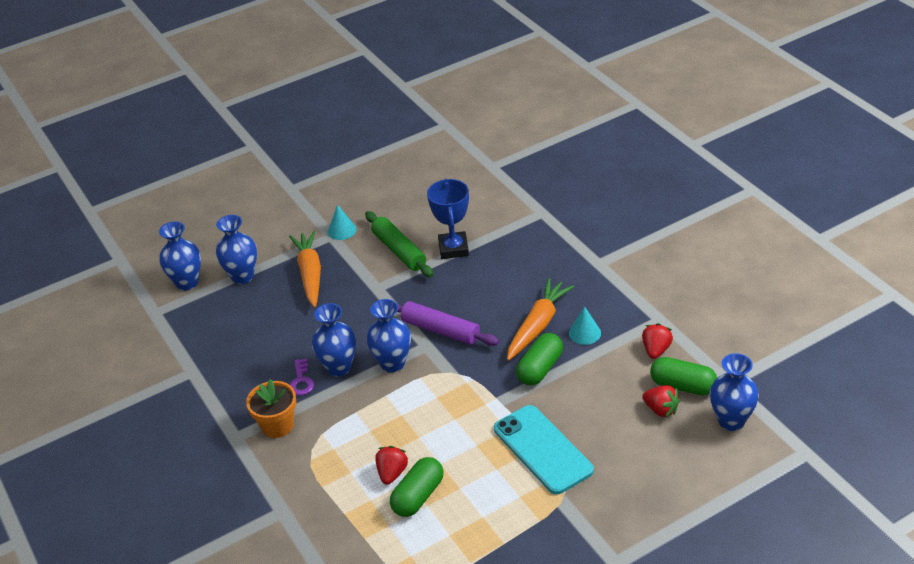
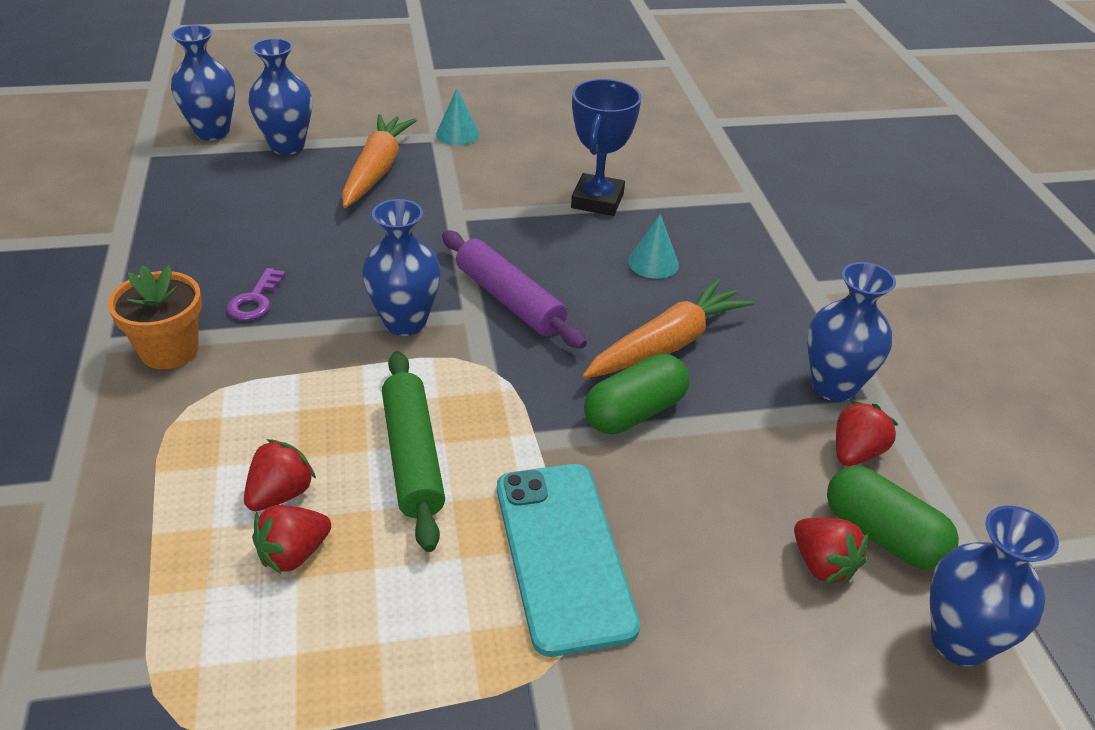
camera: 15 degrees right, 0 degrees up
blue vase [312,303,356,377] -> blue vase moved to [807,262,896,402]
green rolling pin [365,211,433,277] -> green rolling pin moved to [382,351,445,552]
green capsule [390,457,444,517] -> red strawberry [252,505,331,574]
turquoise cone [569,306,601,345] -> turquoise cone moved to [628,214,679,279]

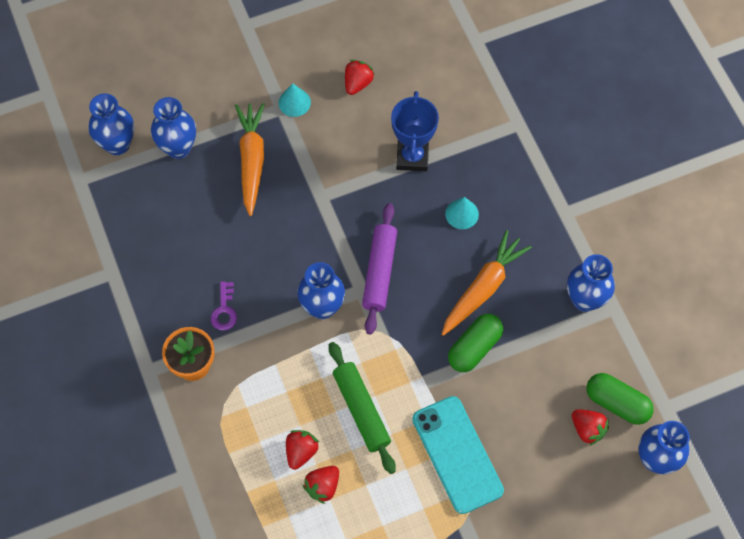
camera: 10 degrees left, 25 degrees up
purple rolling pin [442,230,587,349] -> purple rolling pin turned 60 degrees clockwise [362,203,397,335]
red strawberry [836,401,899,466] -> red strawberry moved to [345,60,375,95]

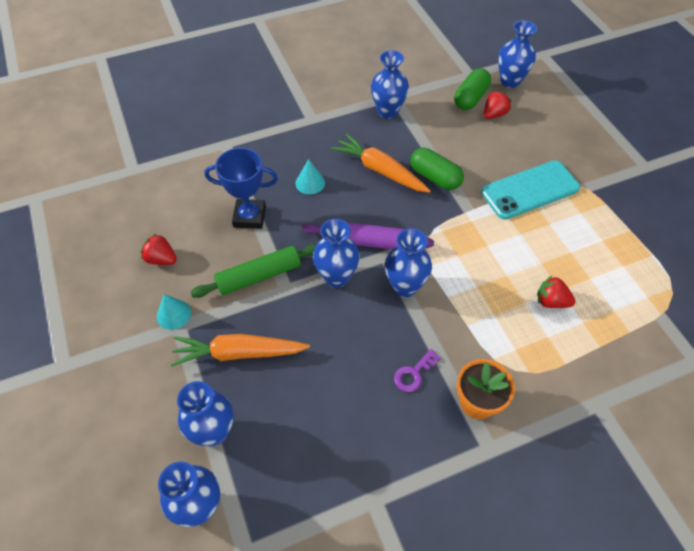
camera: 90 degrees left, 10 degrees down
purple key [211,281,237,331] -> purple key turned 135 degrees clockwise [394,349,441,392]
red strawberry [303,466,339,504] -> none
green rolling pin [329,342,396,474] -> green rolling pin moved to [190,244,317,298]
none -> blue vase [313,219,360,288]

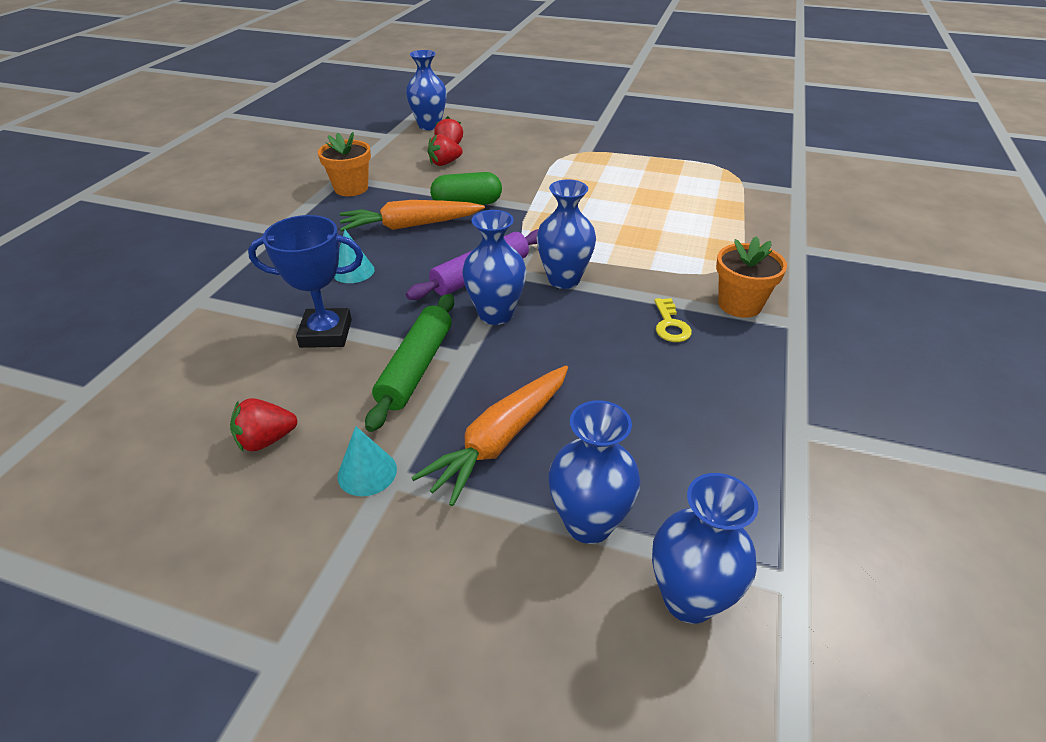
camera: 50 degrees left, 15 degrees down
blue trophy [205,148,278,229] -> blue trophy turned 45 degrees clockwise [248,215,363,348]
blue vase [371,50,409,119] -> orange flower pot [318,132,371,196]
purple key [394,349,441,392] -> yellow key [654,298,692,342]
green capsule [454,68,491,110] -> none
turquoise phone [481,160,580,220] -> none
red strawberry [537,275,576,308] -> red strawberry moved to [428,134,463,166]

